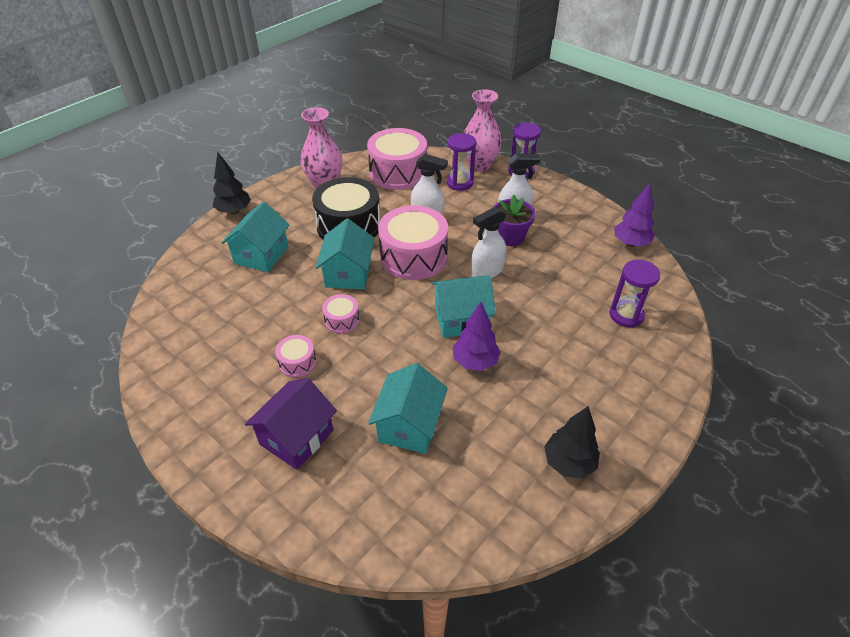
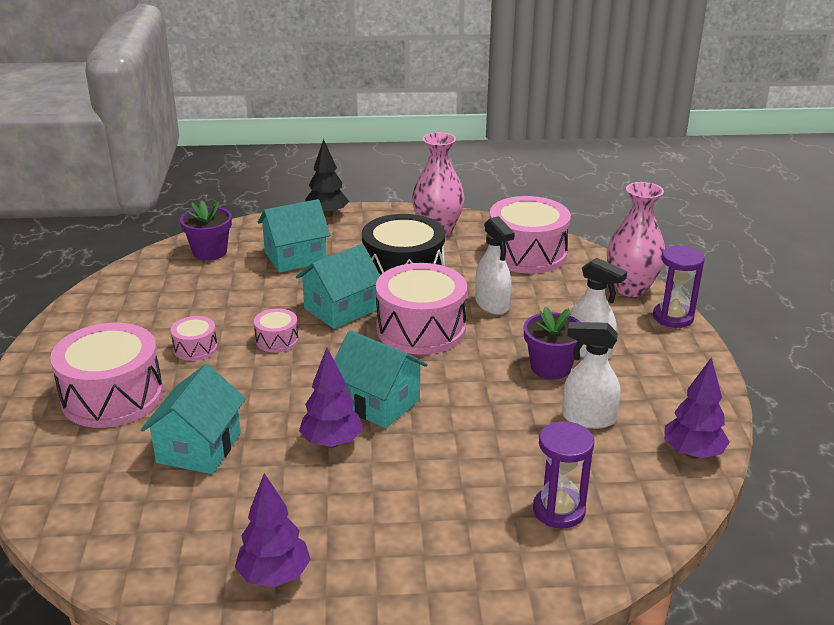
camera: 45 degrees right, 15 degrees down
purple house [245,378,337,470] -> pink drum [50,323,163,428]
turquoise house [368,363,448,454] -> turquoise house turned 45 degrees counterclockwise [141,364,246,474]
purple hourglass [446,133,476,191] -> none
white spray bottle [471,207,506,278] -> white spray bottle moved to [562,322,621,429]
black tree [544,406,600,479] -> purple tree [235,473,311,587]
none -> purple flower pot [180,200,232,261]

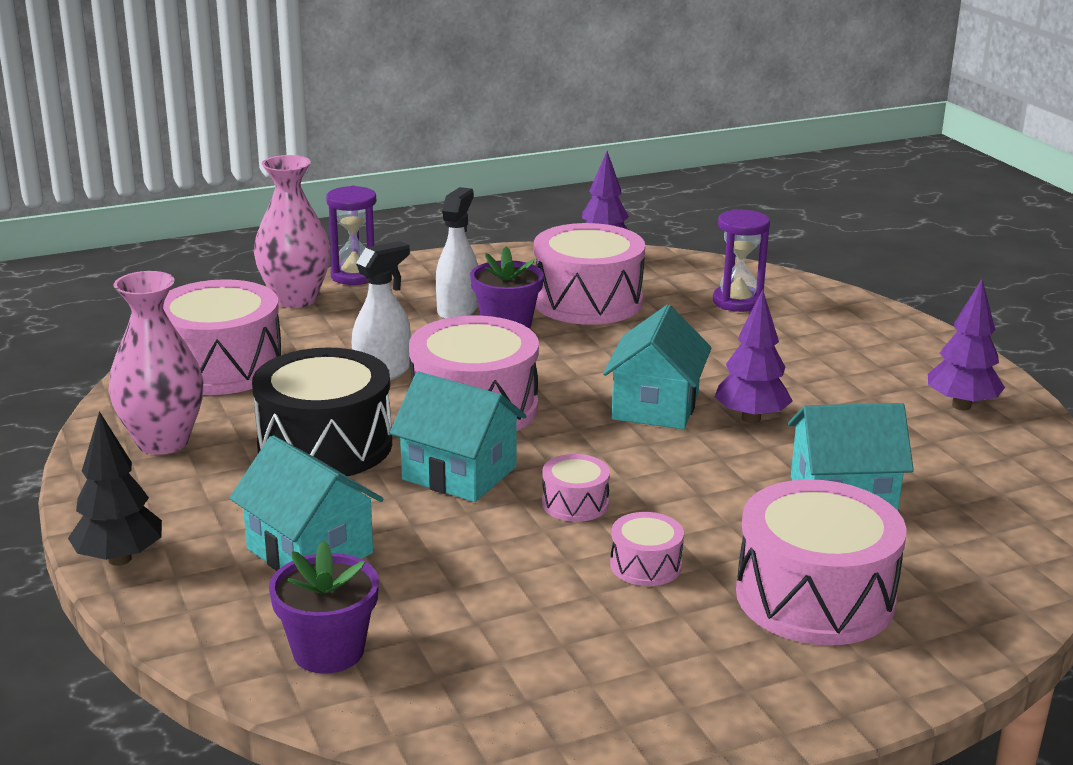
camera: 110 degrees left, 5 degrees down
white spray bottle [562,322,621,429] -> pink drum [534,223,645,325]

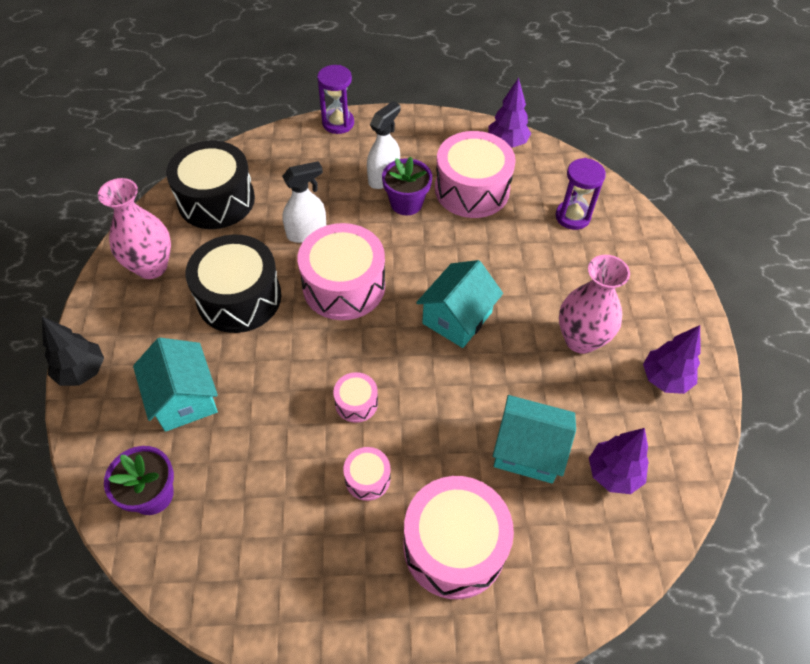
camera: 20 degrees right, 30 degrees up
pink drum [163,279,282,395] -> black drum [166,141,255,229]
pink vase [254,155,331,308] -> pink vase moved to [559,255,630,354]
turquoise house [390,372,526,502] -> none
purple tree [715,289,793,423] -> purple tree moved to [589,428,649,494]

